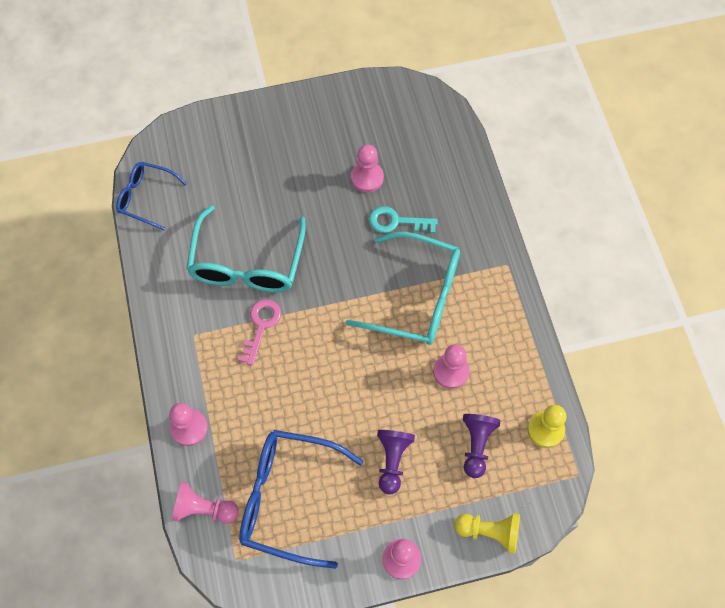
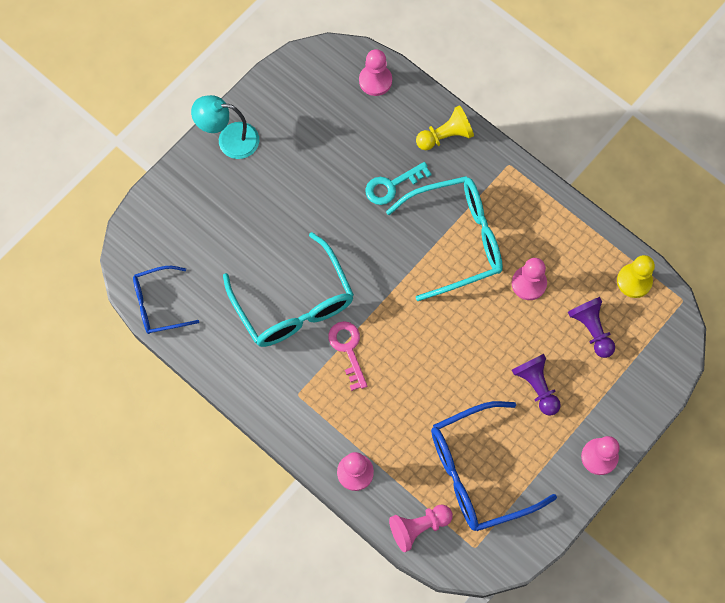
camera: 35 degrees left, 5 degrees up
pink pawn [351,144,384,192] -> pink pawn moved to [359,49,392,96]
yellow pawn [454,513,520,554] -> yellow pawn moved to [416,105,474,150]
none -> turquoise lamp [191,95,259,159]

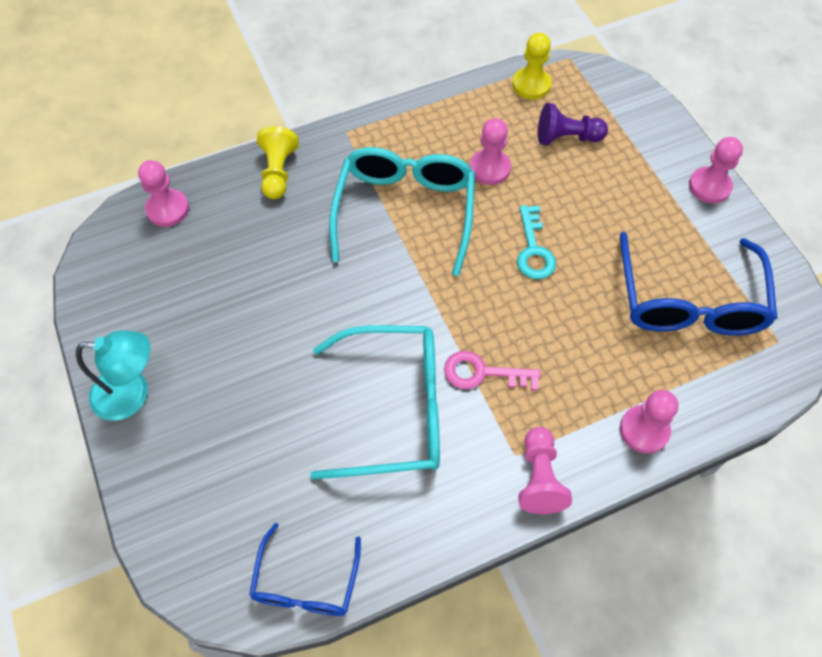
camera: 65 degrees left, 10 degrees down
turquoise lamp [191,95,259,159] -> turquoise lamp turned 120 degrees counterclockwise [76,330,150,421]
turquoise key [366,162,432,205] -> turquoise key moved to [517,205,556,279]
pink pawn [389,504,453,552] -> pink pawn moved to [518,427,572,514]
purple pawn [512,354,561,416] -> none

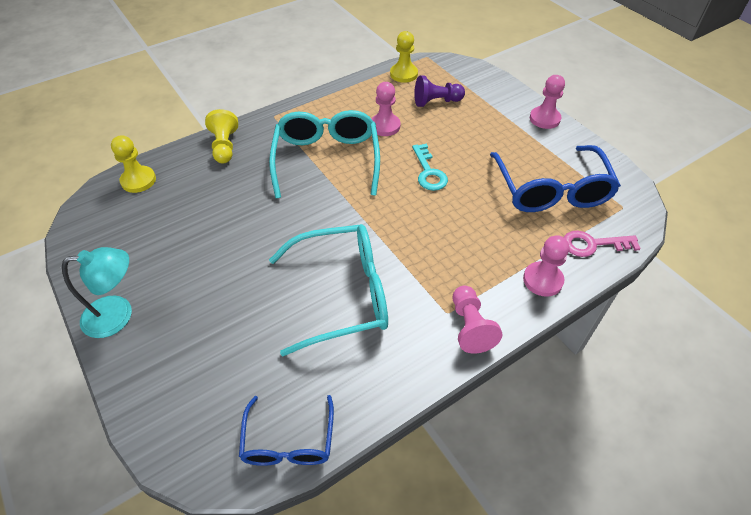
camera: 10 degrees left, 10 degrees down
pink pawn [138,160,189,227] -> yellow pawn [111,135,156,193]
pink key [444,351,541,391] -> pink key moved to [564,231,641,257]

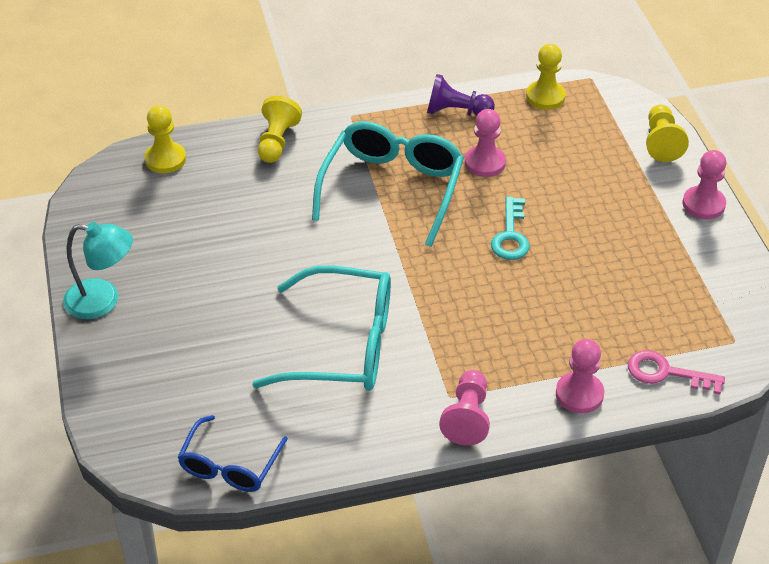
camera: 20 degrees right, 5 degrees down
purple pawn [414,75,465,107] -> purple pawn moved to [427,74,495,116]
blue glasses [490,145,621,212] -> none
none -> yellow pawn [646,105,689,162]

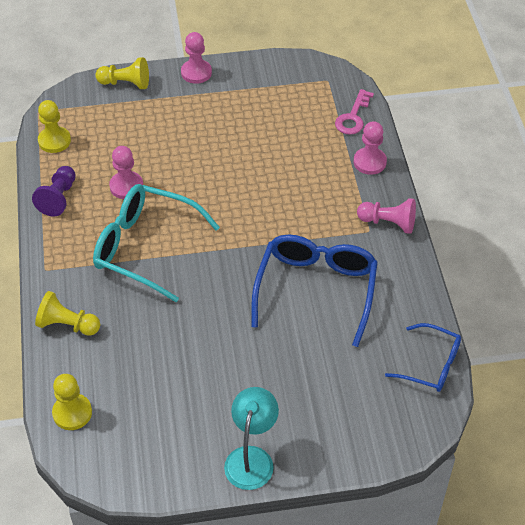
camera: 85 degrees left, 5 degrees up
turquoise glasses [252,266,391,391] -> blue glasses [251,234,378,347]
turquoise key [491,197,530,260] -> none

